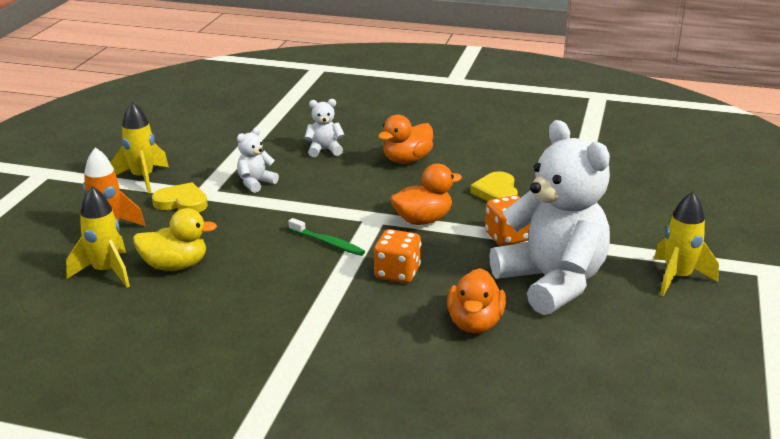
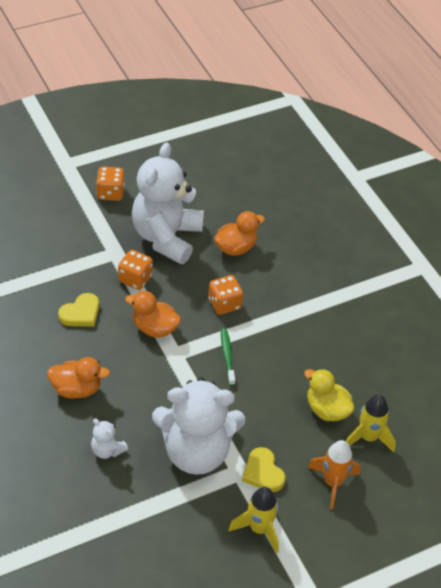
camera: 135 degrees left, 20 degrees up
white teddy bear [237,127,279,193] -> white teddy bear [152,377,245,475], size x2.42
yellow rocket [654,192,719,296] -> orange dice [96,167,125,201]

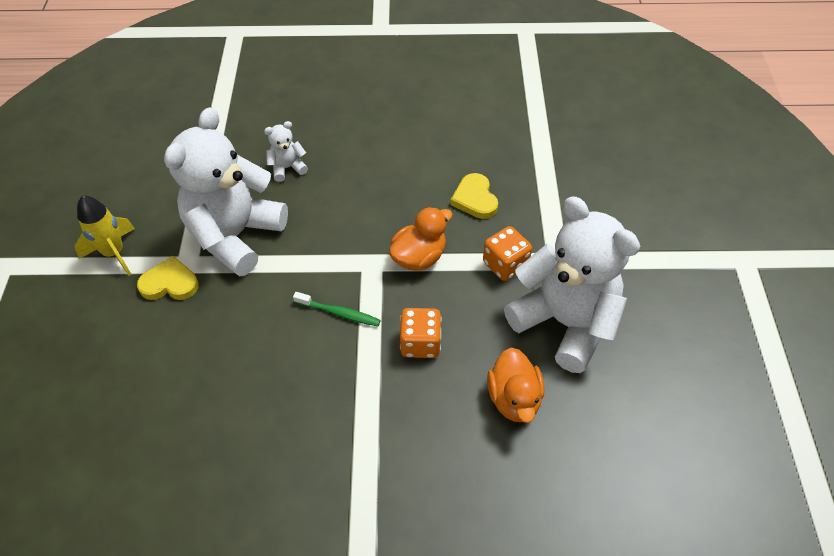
camera: 120 degrees right, 5 degrees up
orange duck [47,357,110,399] -> none
orange dice [96,167,125,201] -> none
yellow duck [304,369,355,421] -> none
orange rocket [308,440,360,509] -> none
yellow rocket [346,395,396,453] -> none

